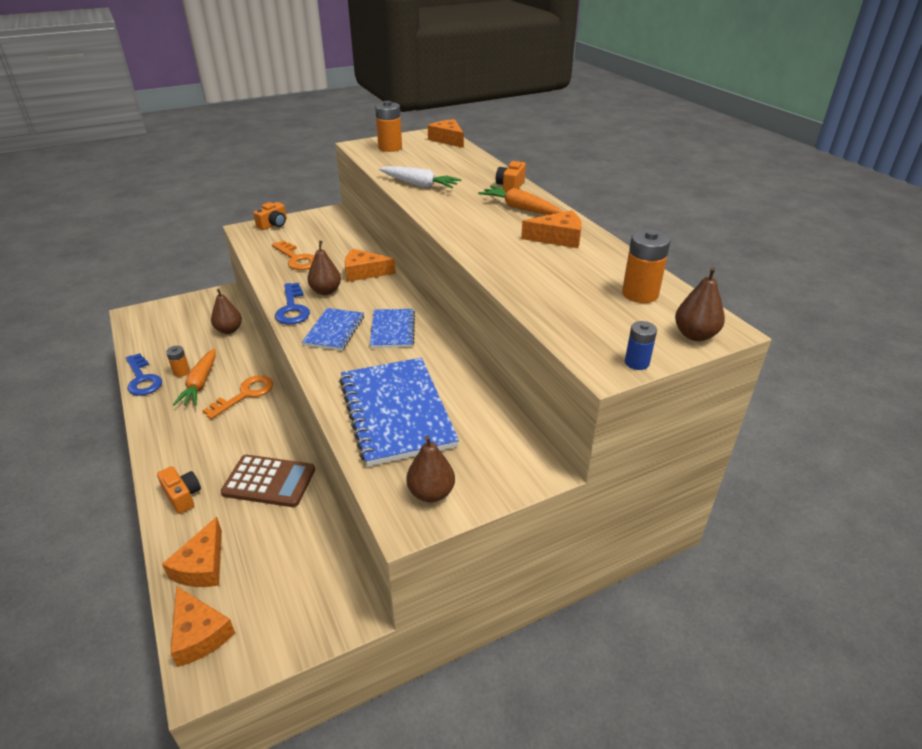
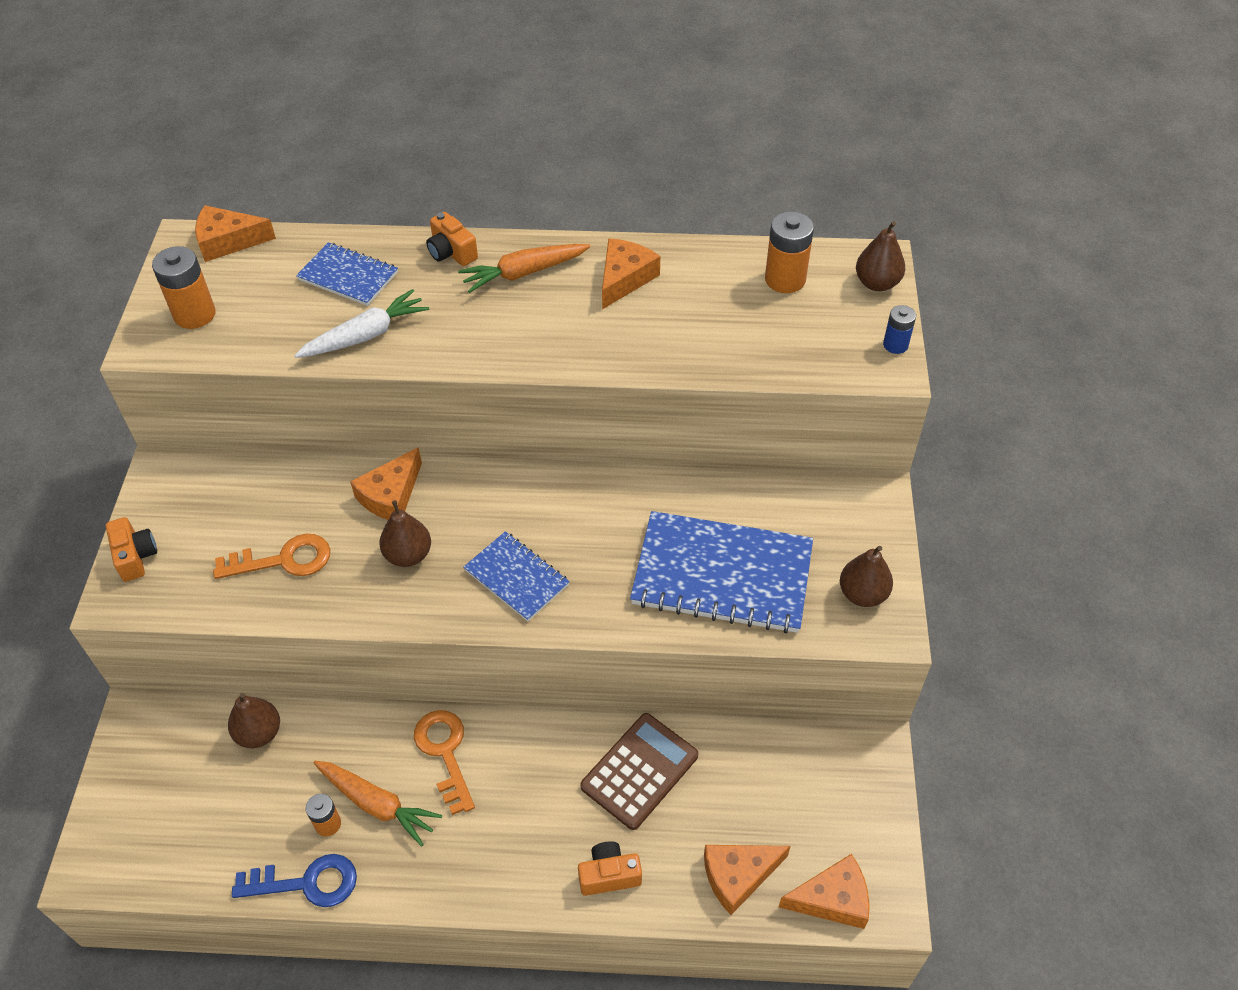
camera: 60 degrees left, 15 degrees up
orange cheese [162,517,222,587] -> orange cheese turned 120 degrees clockwise [704,845,790,915]
blue key [275,283,310,325] -> none
blue notebook [370,309,415,348] -> blue notebook moved to [296,242,398,306]

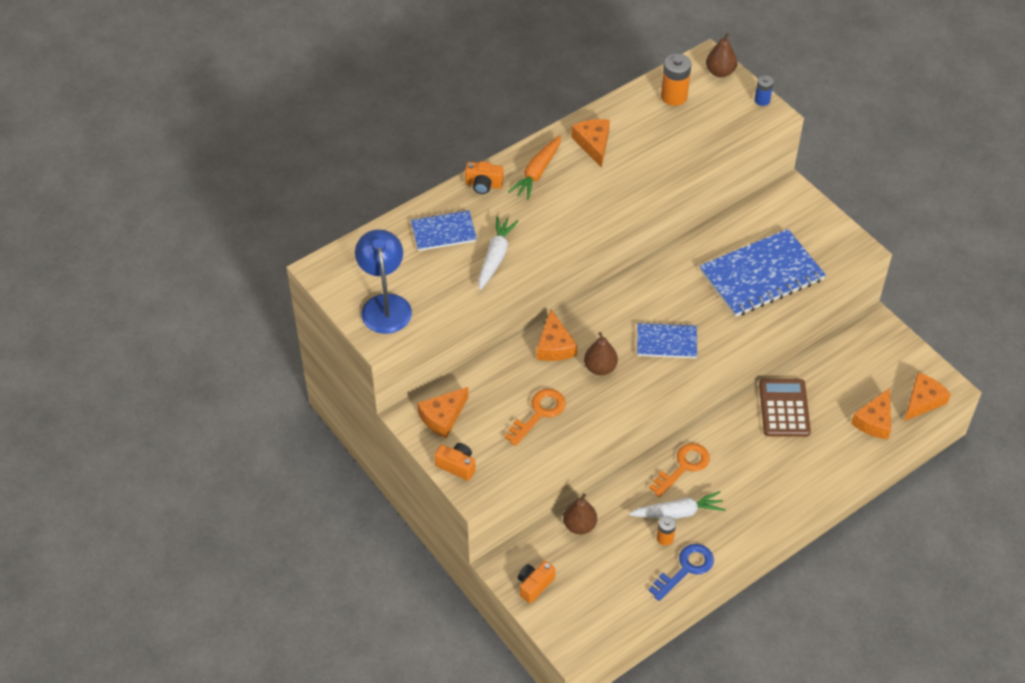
camera: 40 degrees left, 0 degrees up
orange battery [152,246,216,329] -> blue lamp [355,229,412,334]
orange cheese [195,205,276,262] -> orange cheese moved to [417,387,469,438]
orange carrot [313,761,442,847] -> white carrot [629,491,726,518]
orange key [414,710,475,815] -> orange key turned 105 degrees clockwise [649,443,710,497]
orange camera [578,841,642,896] -> orange camera moved to [518,561,555,603]
brown pear [840,546,893,607] -> none

